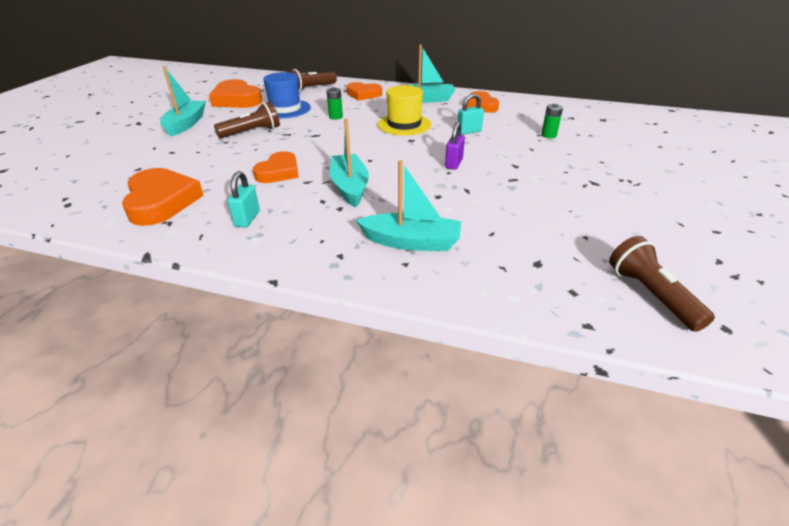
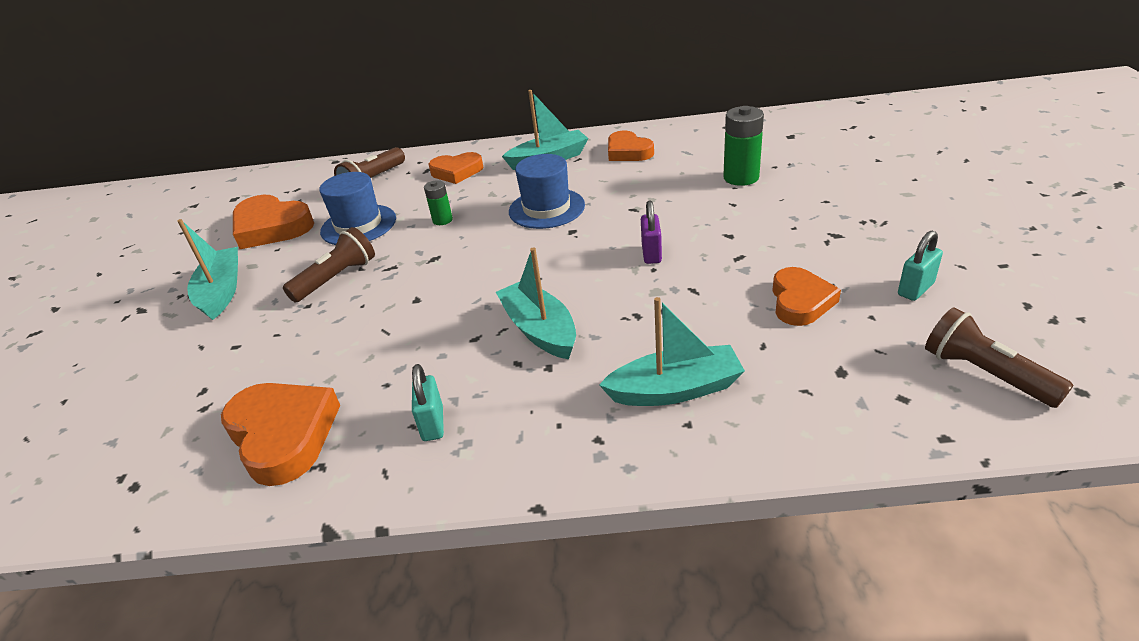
camera: 15 degrees left, 0 degrees up
orange heart [253,151,299,183] -> orange heart moved to [772,267,841,326]
yellow hat [377,85,431,136] -> blue hat [509,154,585,229]
turquoise padlock [457,94,484,135] -> turquoise padlock moved to [898,231,943,301]
green battery [541,104,563,138] -> green battery [723,106,764,186], size x1.73

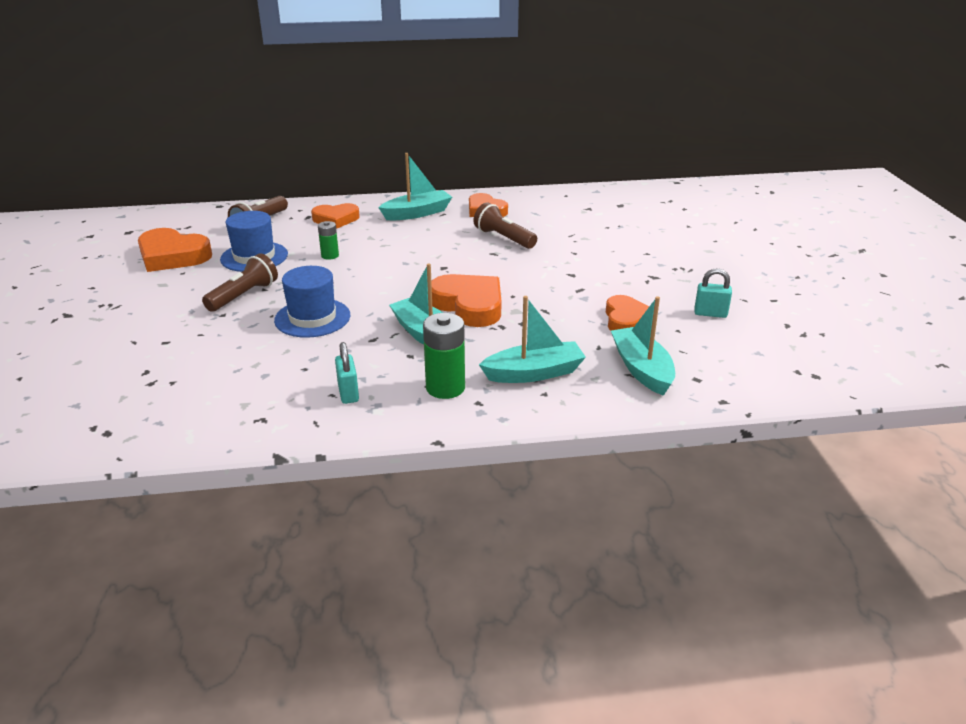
camera: 10 degrees left, 5 degrees down
turquoise boat [177,219,238,320] -> turquoise boat moved to [611,296,675,396]
orange heart [221,383,340,486] -> orange heart moved to [431,274,501,327]
blue hat [509,154,585,229] -> blue hat moved to [274,266,350,338]
purple padlock [641,200,662,264] -> none
green battery [723,106,764,186] -> green battery moved to [423,313,465,399]
turquoise padlock [898,231,943,301] -> turquoise padlock turned 60 degrees clockwise [694,268,732,318]
brown flashlight [925,308,1074,408] -> brown flashlight moved to [473,202,537,249]

